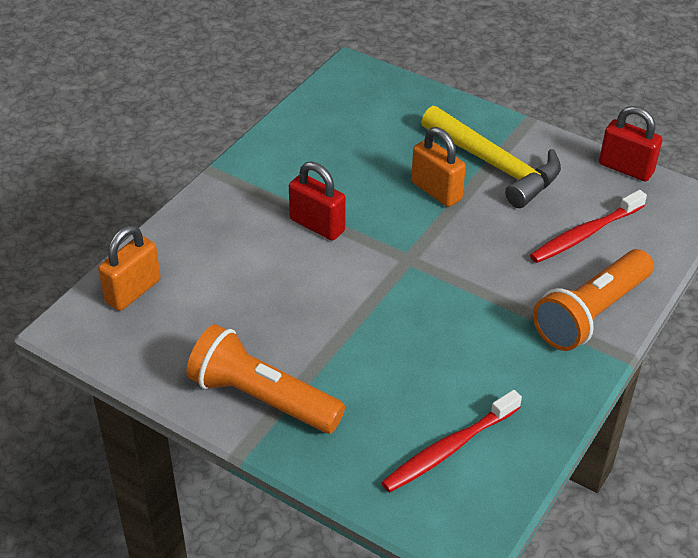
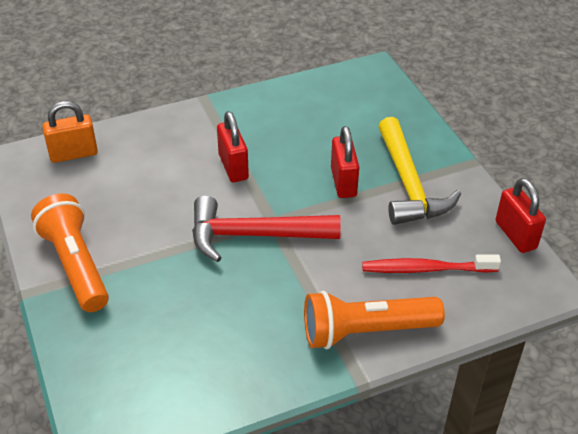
camera: 35 degrees right, 0 degrees up
red toothbrush [381,390,522,493] -> none
orange padlock [411,127,466,207] -> red padlock [331,126,359,198]
none -> red hammer [192,196,341,262]

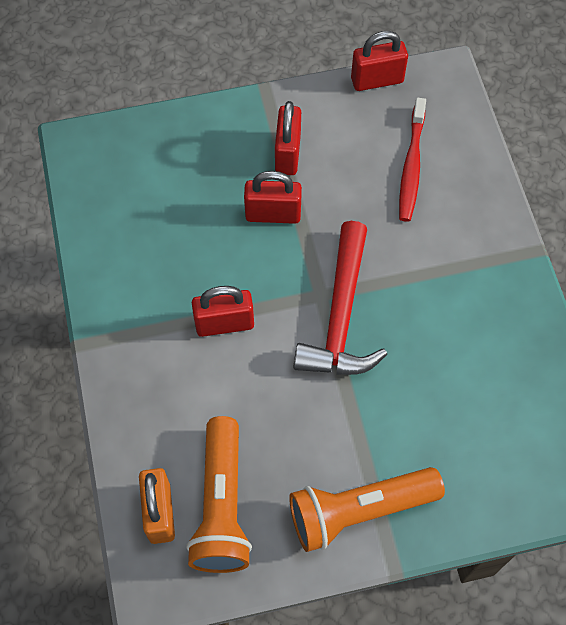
camera: 80 degrees left, 20 degrees up
orange flashlight [304,291,445,349] -> orange flashlight moved to [186,416,252,573]
yellow hammer [378,117,461,225] -> red padlock [275,101,301,175]

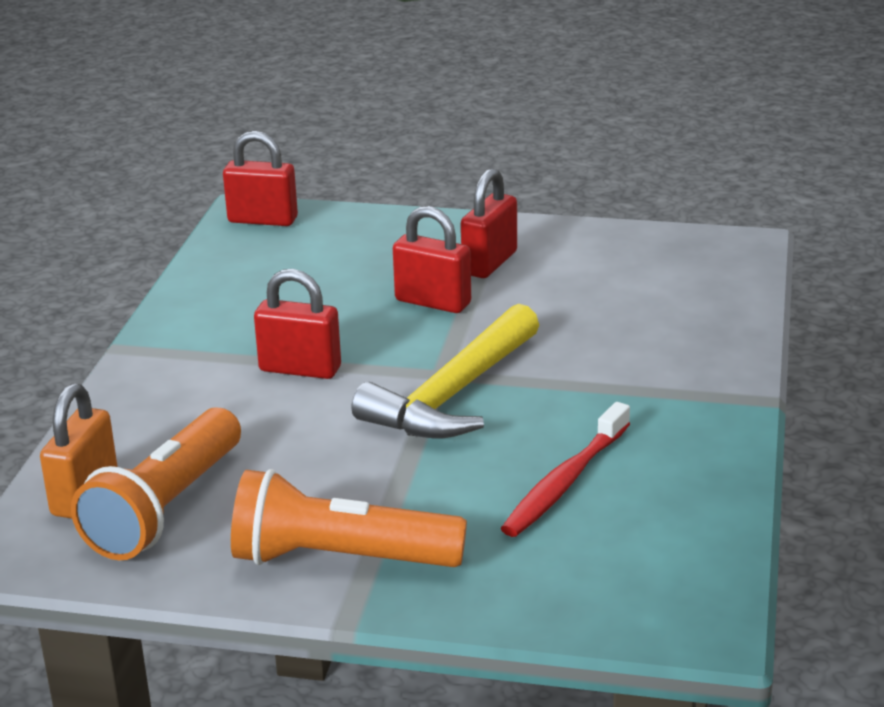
camera: 25 degrees right, 35 degrees down
red hammer [293,221,387,375] -> yellow hammer [352,304,539,438]
red padlock [351,31,408,91] -> red padlock moved to [223,131,298,226]
red toothbrush [399,98,426,222] -> red toothbrush moved to [501,402,630,537]

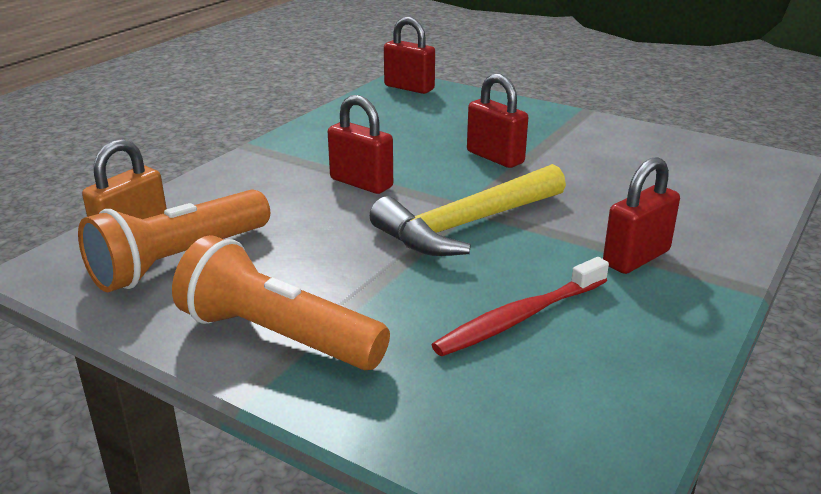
camera: 20 degrees right, 0 degrees up
red padlock [461,168,517,278] -> red padlock moved to [603,157,680,274]

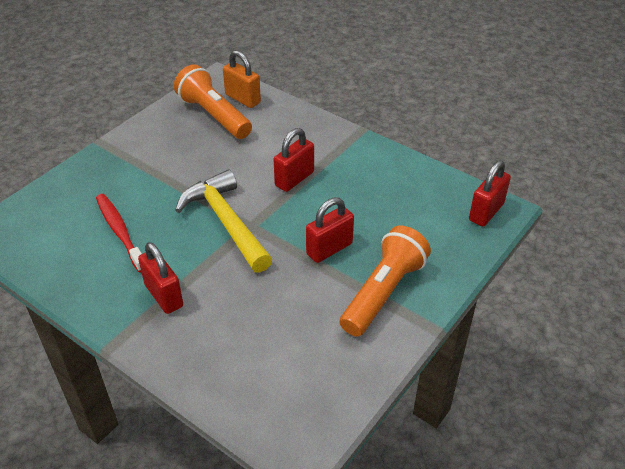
camera: 95 degrees right, 15 degrees up
orange flashlight [172,235,390,370] -> orange flashlight moved to [340,226,431,336]

